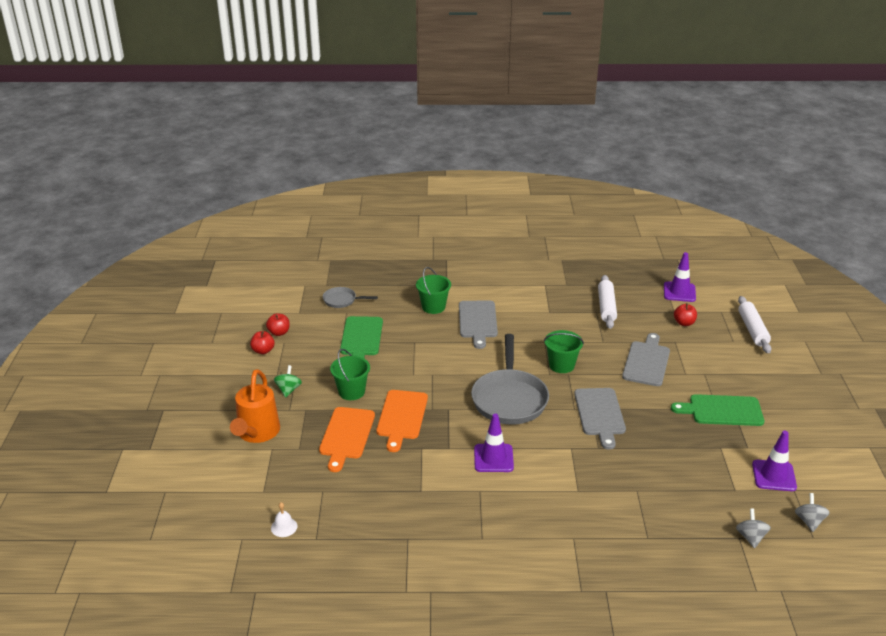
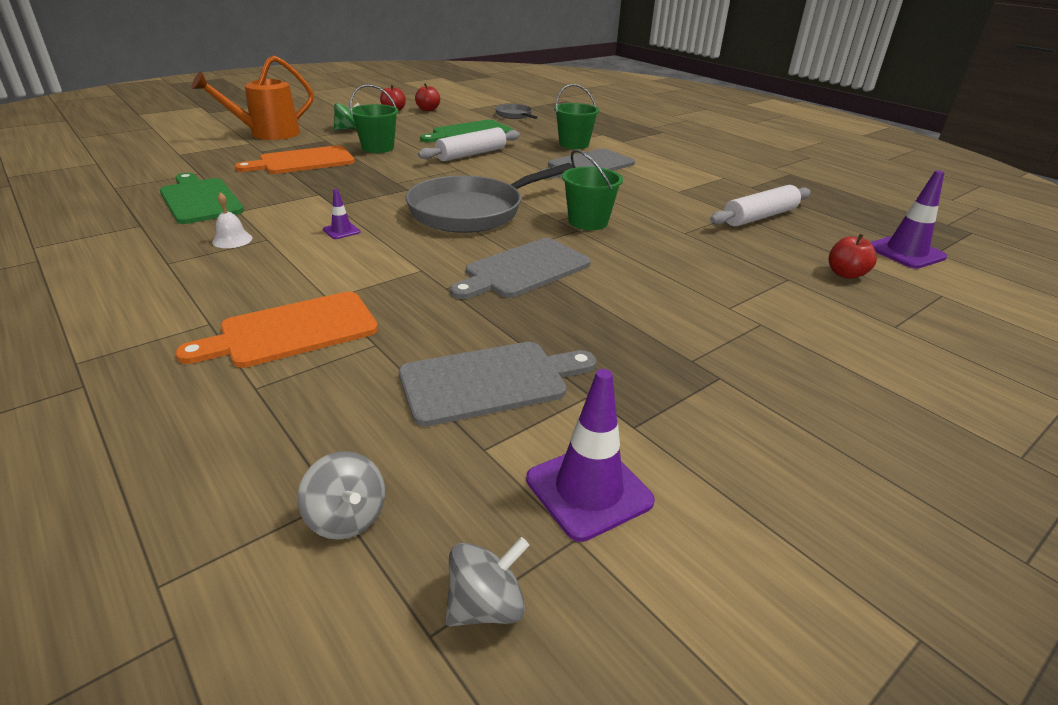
camera: 50 degrees right, 0 degrees up
white bell [271,502,297,537] -> white bell moved to [212,192,252,248]
orange cutting board [376,390,428,452] -> orange cutting board moved to [175,292,378,368]
purple traffic cone [474,413,514,472] -> purple traffic cone [323,189,360,239], size x0.52
grey cutting board [622,333,670,386] -> grey cutting board moved to [399,342,596,427]
green cutting board [671,394,764,426] -> green cutting board moved to [160,173,244,224]
grey spinning top [736,509,771,549] -> grey spinning top turned 90 degrees clockwise [298,451,385,540]
white rolling pin [738,296,771,353] -> white rolling pin moved to [418,127,520,161]

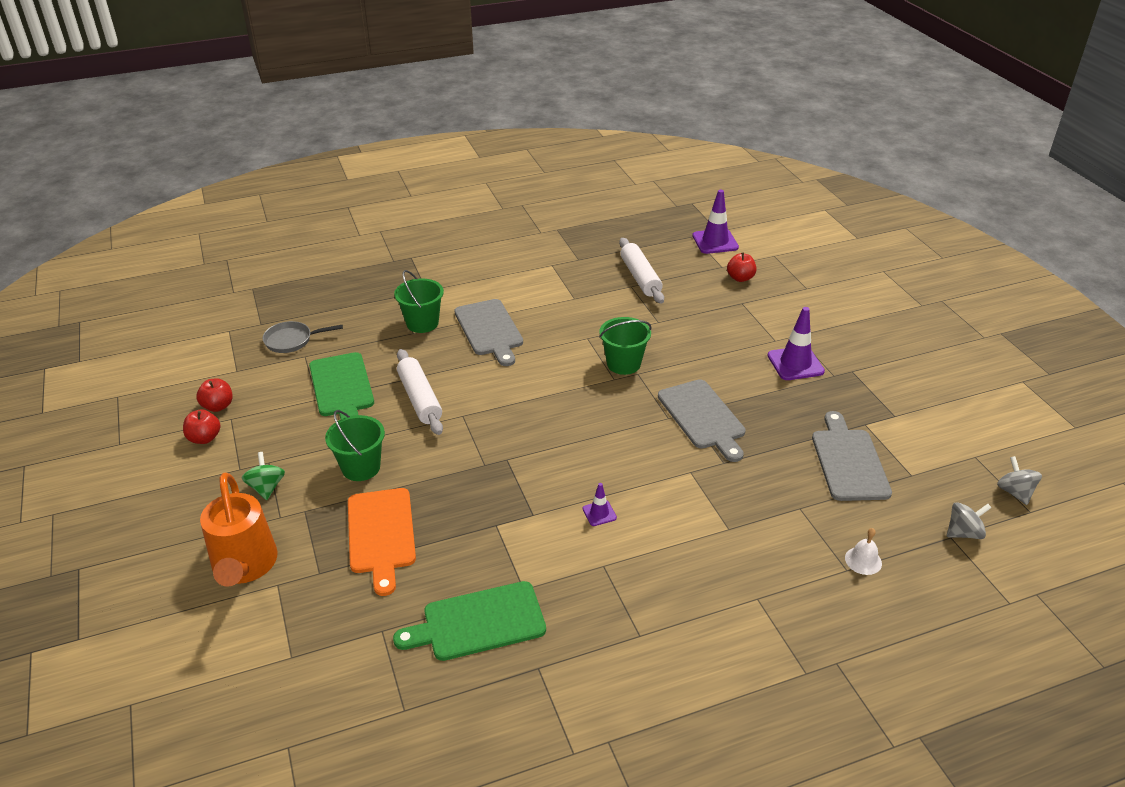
camera: 70 degrees left, 5 degrees up
orange cutting board [175,292,378,368] -> none
white bell [212,192,252,248] -> white bell moved to [845,528,882,575]
grey pan [406,163,573,233] -> none
purple traffic cone [526,369,655,542] -> purple traffic cone moved to [767,307,825,380]

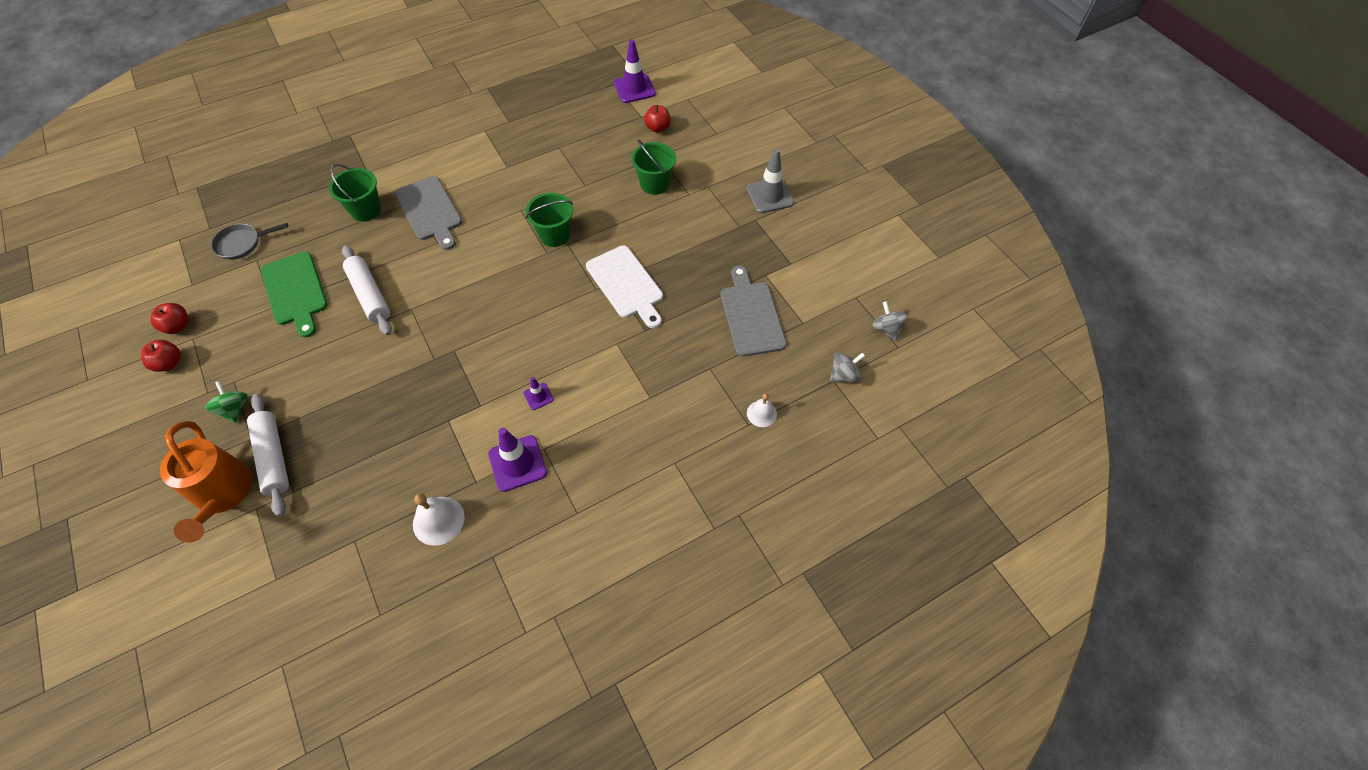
camera: 10 degrees left, 20 degrees up
green bucket [325,410,385,481] -> green bucket moved to [631,140,676,195]
orange cutting board [348,488,416,596] -> none
green cutting board [393,581,546,661] -> white bell [413,493,465,546]
white rolling pin [619,238,664,304] -> white rolling pin moved to [247,394,289,517]
grey cutting board [658,379,746,462] -> white cutting board [586,245,663,328]
purple traffic cone [767,307,825,380] -> purple traffic cone moved to [488,428,547,492]
none -> grey traffic cone [746,149,794,213]

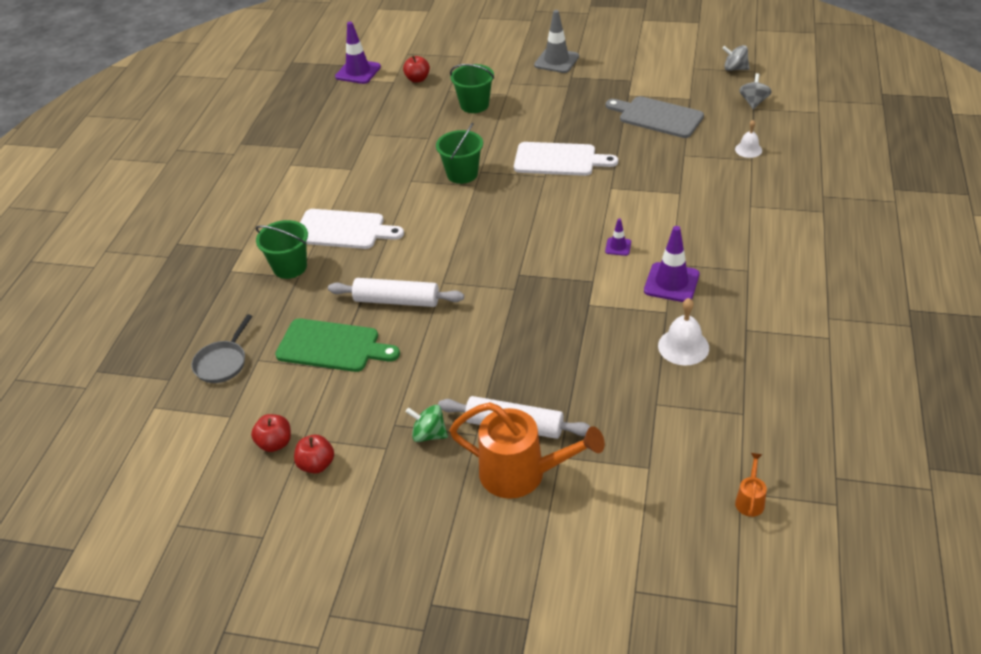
camera: 45 degrees left, 15 degrees down
grey cutting board [395,176,462,250] -> white cutting board [300,209,404,249]
none -> orange watering can [735,453,767,517]

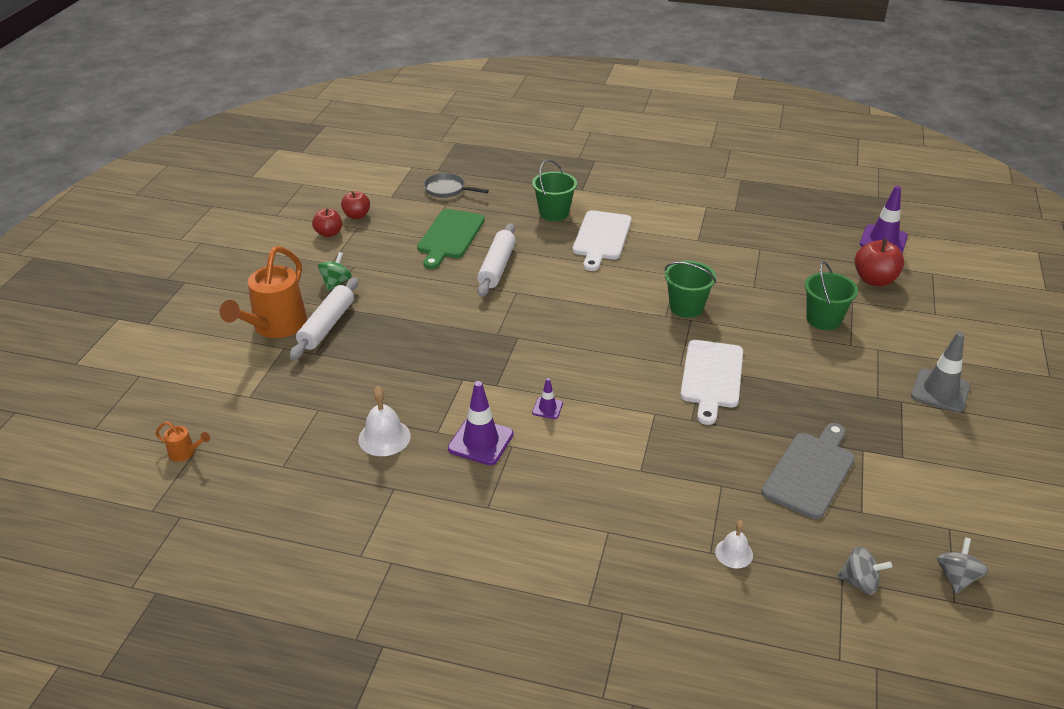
camera: 90 degrees right, 5 degrees down
red apple [403,55,430,83] -> red apple [854,239,904,286], size x1.51

